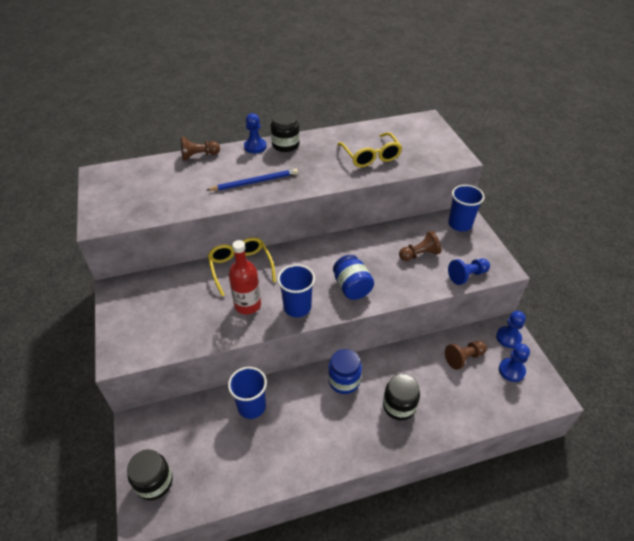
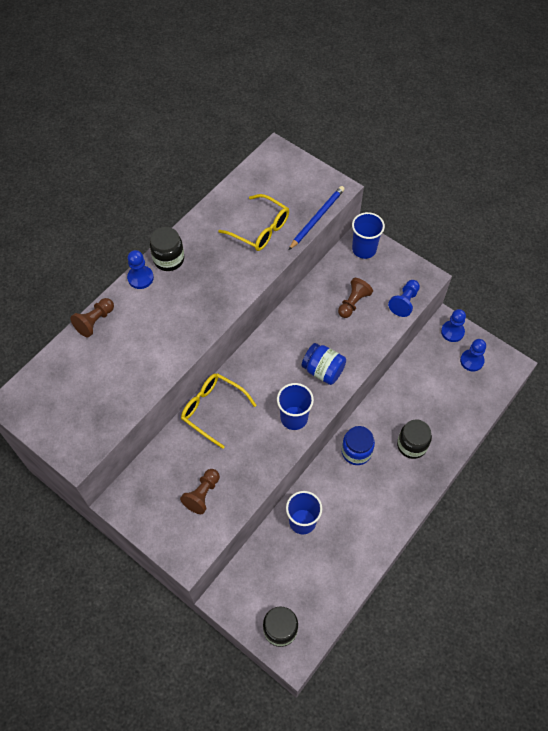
camera: 35 degrees left, 15 degrees up
blue pencil [207,169,298,191] -> blue pencil moved to [289,186,345,250]
red bottle [229,240,261,314] -> none
brown pawn [445,341,487,370] -> brown pawn moved to [180,469,220,514]

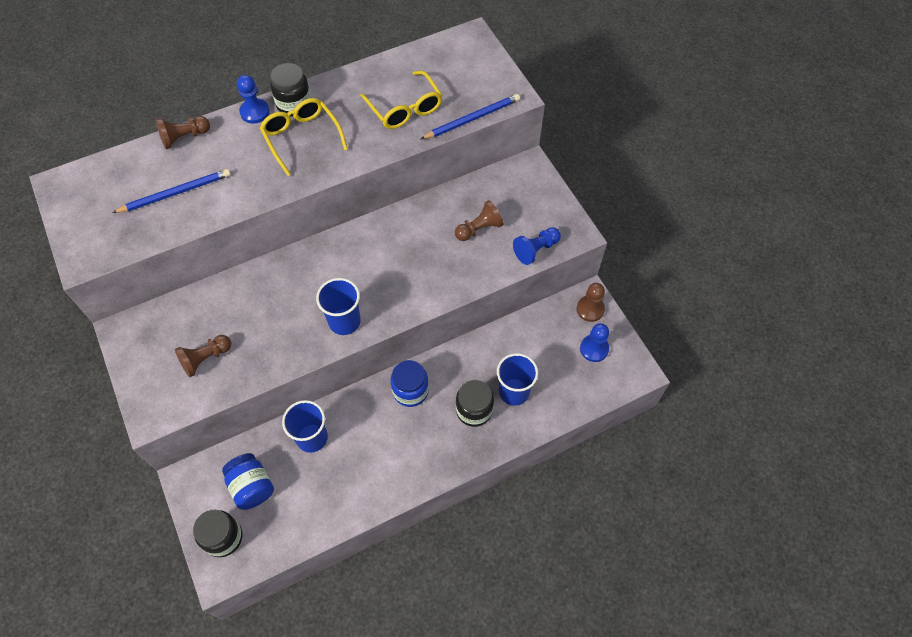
camera: 25 degrees right, 0 degrees up
yellow glasses [181,373,257,449] -> yellow glasses moved to [260,98,348,176]
blue jar [302,343,346,385] -> blue jar moved to [222,453,274,510]
blue cup [352,212,385,259] -> blue cup moved to [497,353,538,406]
blue pawn [441,309,466,342] -> brown pawn [576,283,605,322]
none -> blue pencil [112,169,231,213]

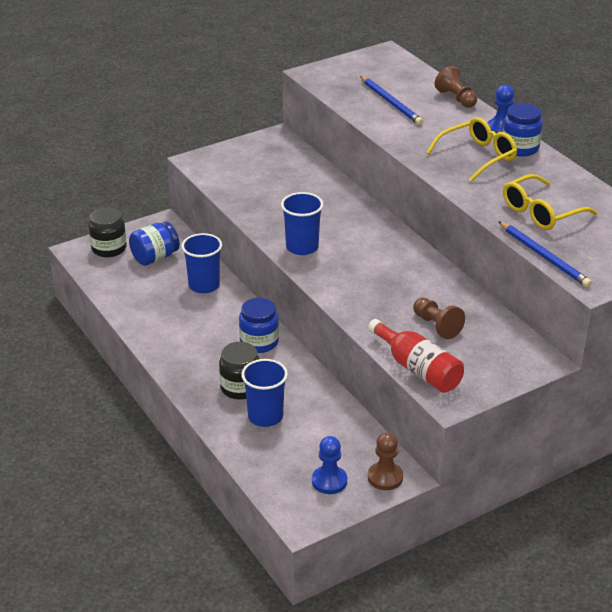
camera: 85 degrees right, 25 degrees down
brown pawn [175,335,231,377] -> none
black jar [270,63,311,116] -> blue jar [503,103,543,157]
blue pawn [513,227,561,265] -> red bottle [368,319,464,393]

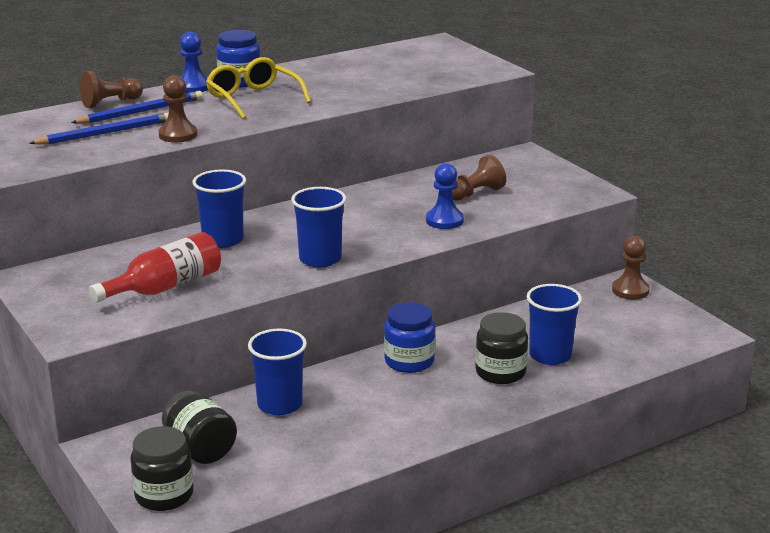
camera: 90 degrees left, 10 degrees down
blue jar [129,222,180,266] -> black jar [162,391,237,464]
blue pawn [312,436,347,494] -> blue pawn moved to [426,163,464,229]
red bottle [368,319,464,393] -> red bottle moved to [89,232,221,303]
blue pencil [498,221,592,287] -> blue pencil moved to [71,91,203,124]
yellow glasses [503,174,598,230] -> none
none -> brown pawn [159,75,197,143]
none -> blue cup [192,169,246,248]

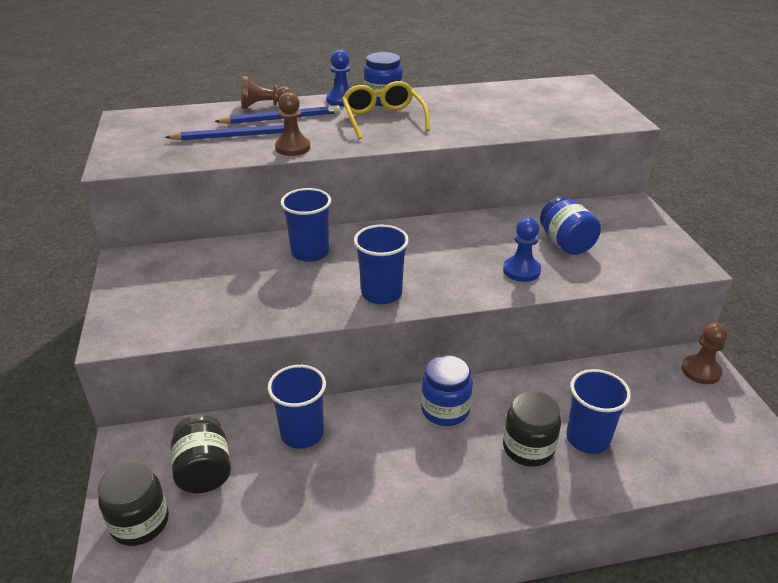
camera: 20 degrees right, 10 degrees up
red bottle [89,232,221,303] -> none
brown pawn [452,155,506,201] -> blue jar [540,196,601,255]

